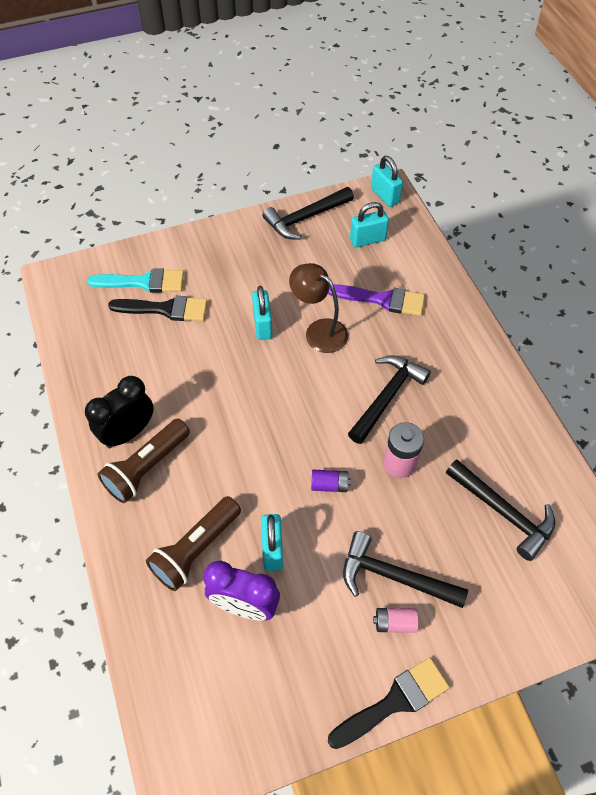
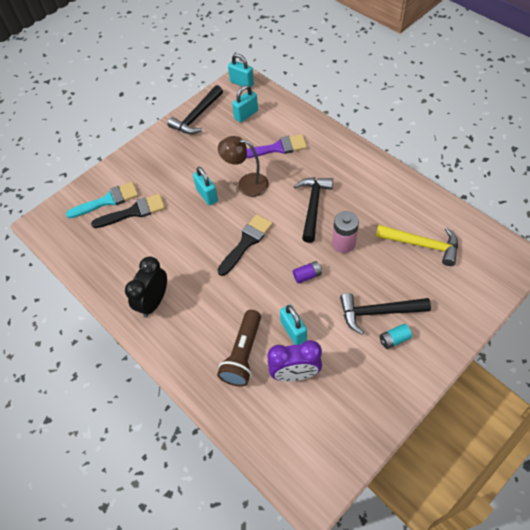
camera: 20 degrees left, 0 degrees up
brown flashlight [97,419,190,503] -> none
black brush [328,657,450,749] -> black brush moved to [218,214,273,276]
pink battery [373,608,418,633] -> turquoise battery [380,324,412,349]
black hammer [446,459,555,561] -> yellow hammer [376,225,458,266]

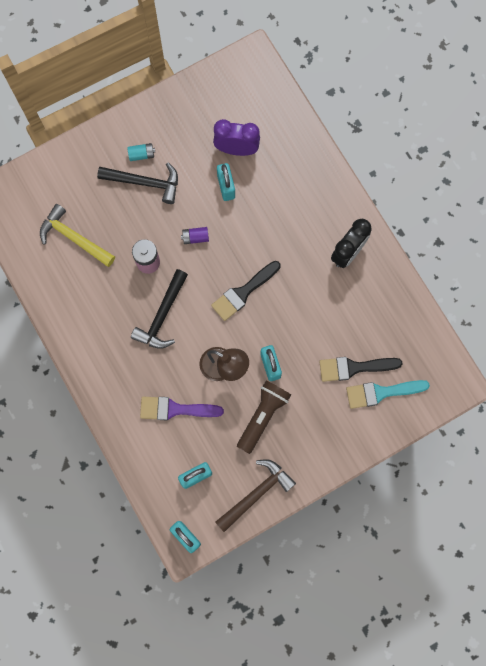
camera: 170 degrees left, 20 degrees up
black hammer [168,85,223,134] -> brown hammer [216,459,296,532]
brown flashlight [217,310,261,387] -> brown flashlight moved to [237,381,291,454]

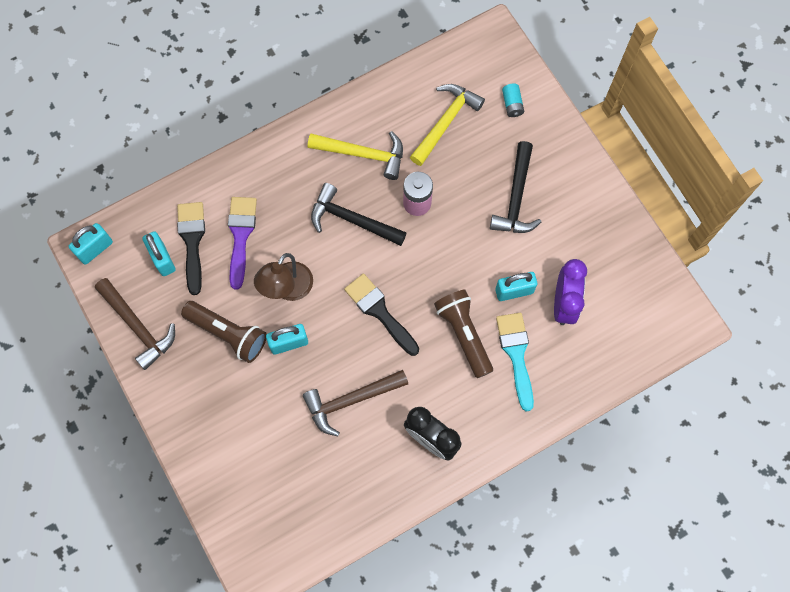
camera: 90 degrees right, 5 degrees down
turquoise battery [127,143,155,161] -> turquoise battery moved to [502,84,524,117]
purple battery [181,227,209,244] -> none
black brush [319,357,402,382] -> black brush moved to [177,202,205,295]
turquoise brush [346,380,430,409] -> turquoise brush moved to [496,313,534,412]
none -> brown hammer [303,370,408,437]
none -> yellow hammer [308,131,403,180]
none -> brown flashlight [434,289,493,378]

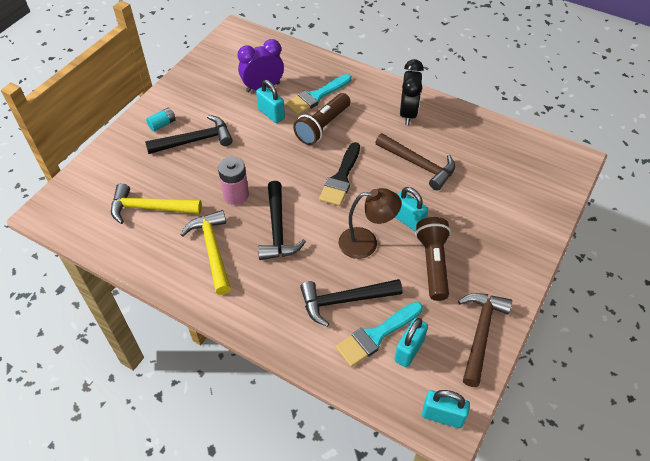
camera: 120 degrees left, 20 degrees down
black brush [177,202,205,295] -> turquoise brush [336,302,423,367]
purple brush [228,197,257,290] -> black hammer [300,279,402,327]
turquoise battery [502,84,524,117] -> turquoise battery moved to [146,108,176,132]

